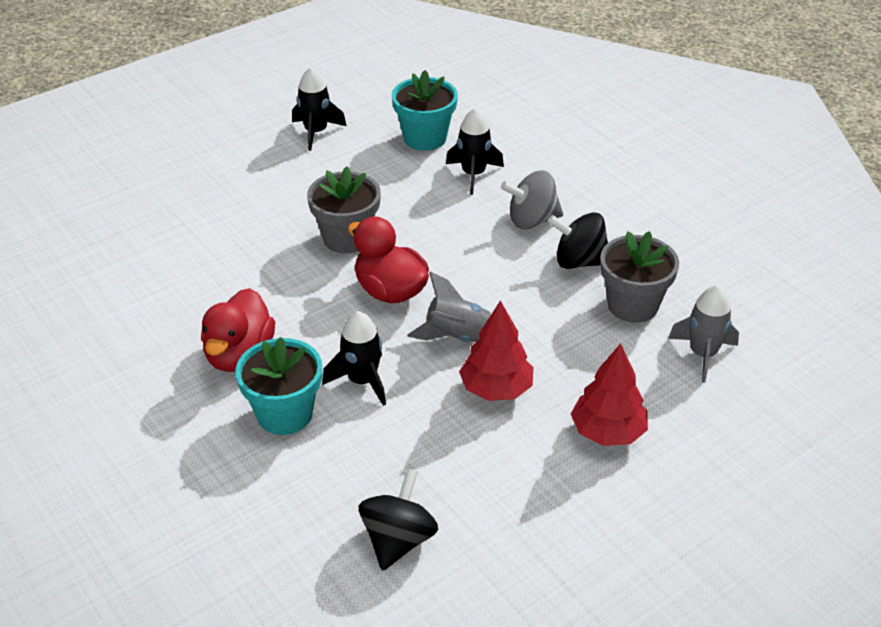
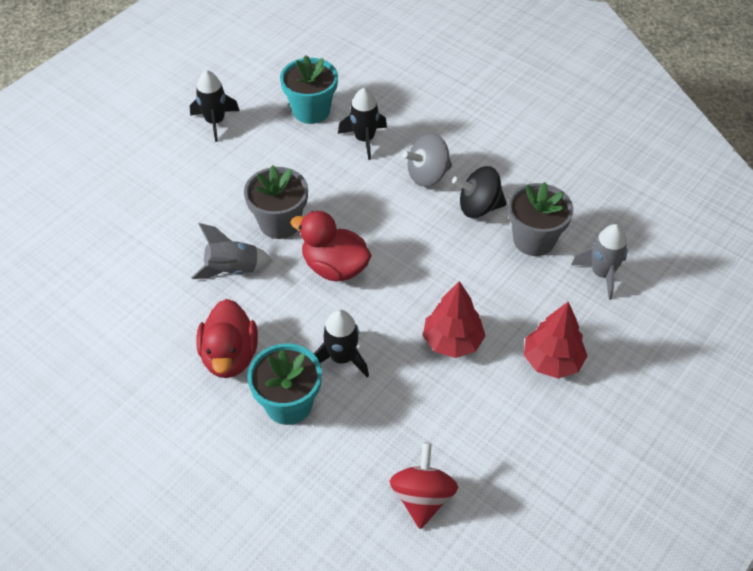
camera: 15 degrees left, 10 degrees up
black spinning top [359,468,438,571] -> red spinning top [390,442,458,529]
grey rocket [408,271,492,342] -> grey rocket moved to [191,223,272,279]

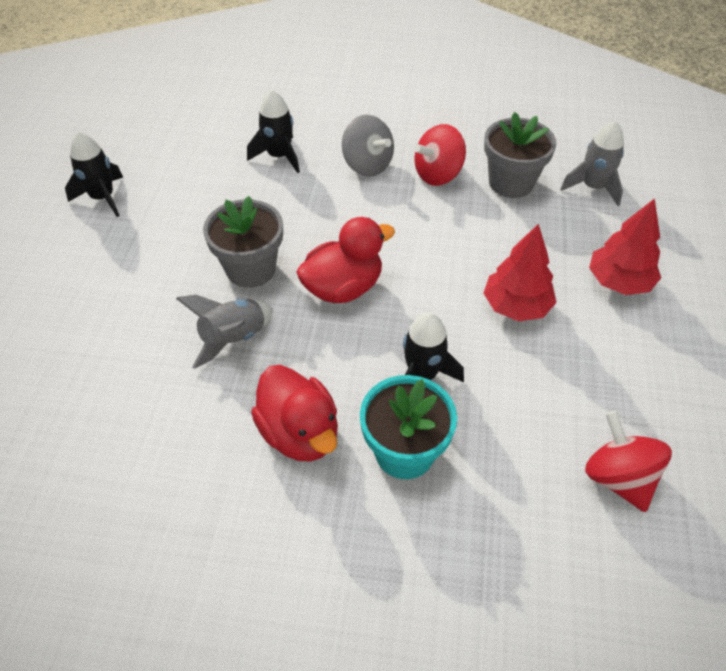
camera: 30 degrees left, 0 degrees up
turquoise flower pot [280,55,338,124] -> none
red duck [290,211,372,281] -> red duck turned 150 degrees clockwise [297,217,395,303]
grey spinning top [403,133,452,187] -> grey spinning top turned 75 degrees counterclockwise [342,115,394,177]
black spinning top [452,166,507,218] -> red spinning top [414,124,466,186]

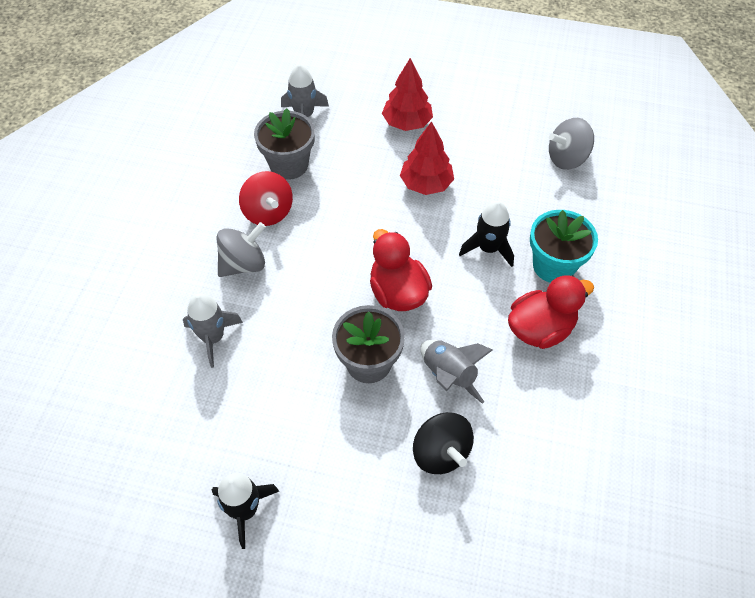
camera: 85 degrees left, 5 degrees up
black rocket [247,90,300,173] -> grey rocket [183,293,243,368]
red spinning top [585,411,672,512] -> grey spinning top [549,118,594,170]
none -> black spinning top [413,412,474,474]

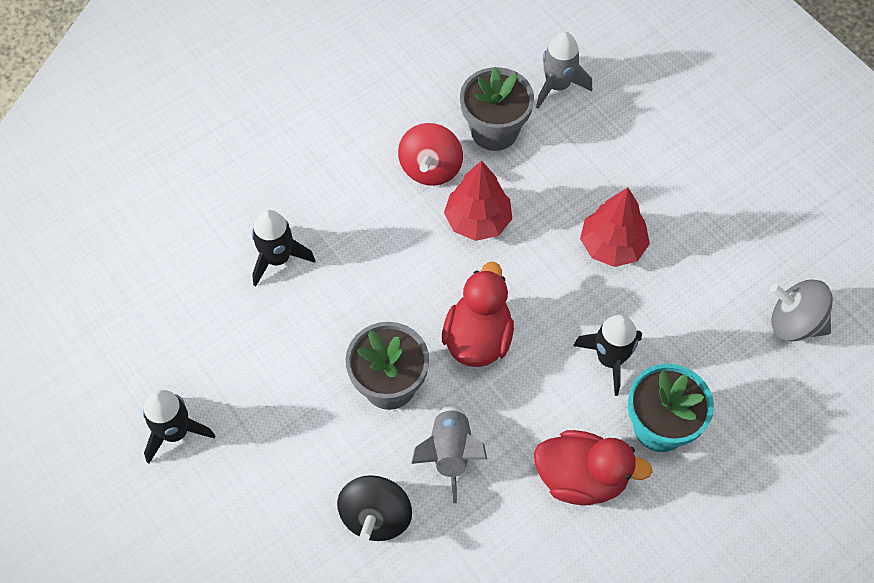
camera: 40 degrees right, 5 degrees up
grey rocket [183,293,243,368] -> black rocket [252,210,315,286]
grey spinning top [216,222,266,277] -> none
red tree [382,58,433,131] -> red tree moved to [444,160,512,241]

